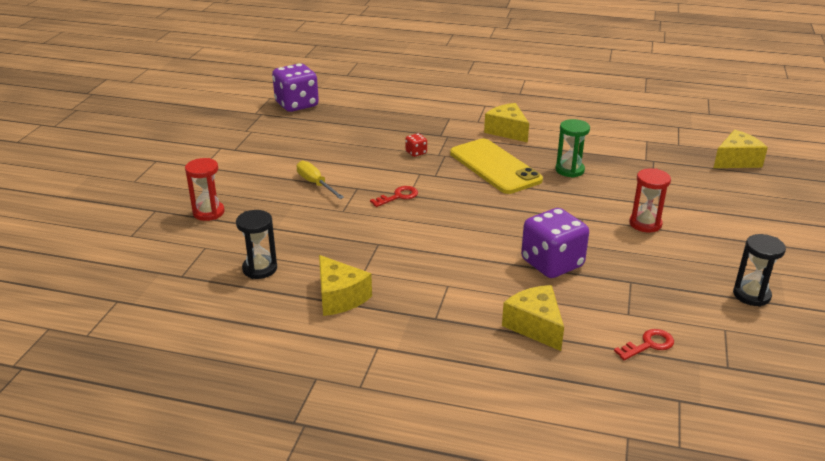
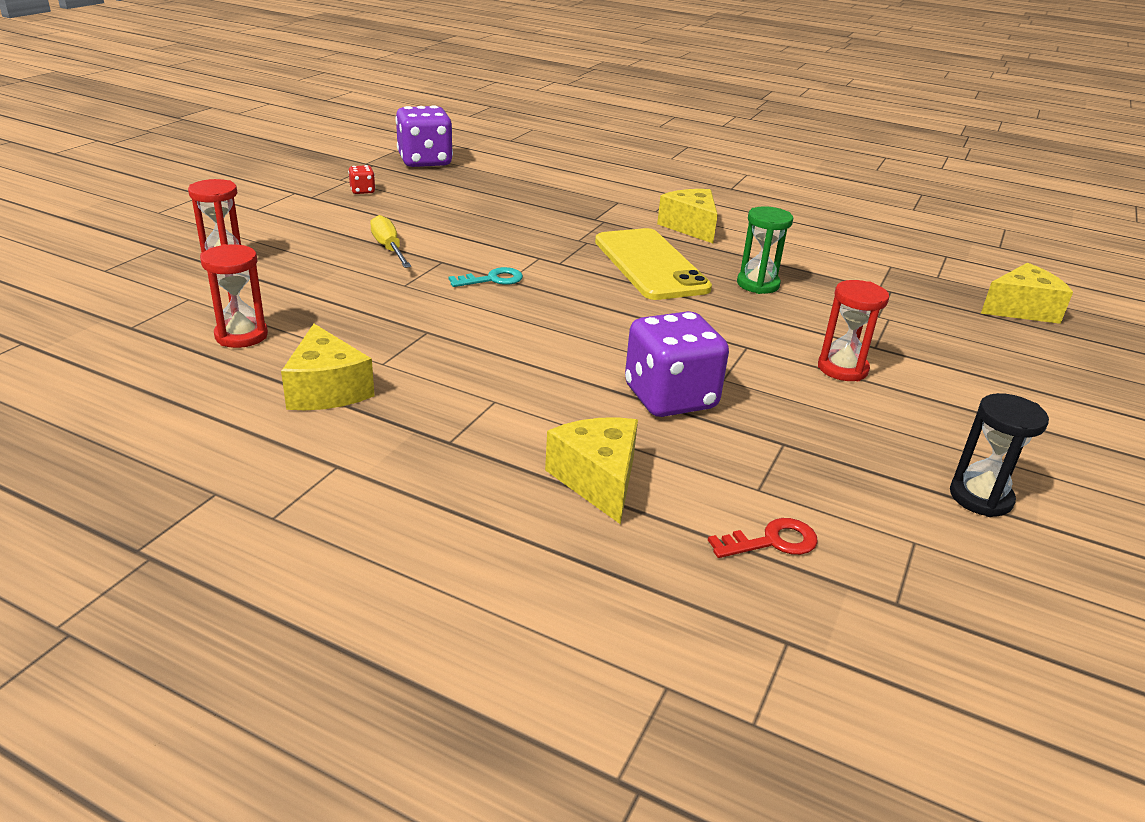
camera: 10 degrees right, 0 degrees up
black hourglass [236,210,277,279] -> red hourglass [200,244,268,348]
red key [370,186,418,207] -> turquoise key [449,267,523,287]
red dice [405,133,427,157] -> red dice moved to [348,165,375,194]

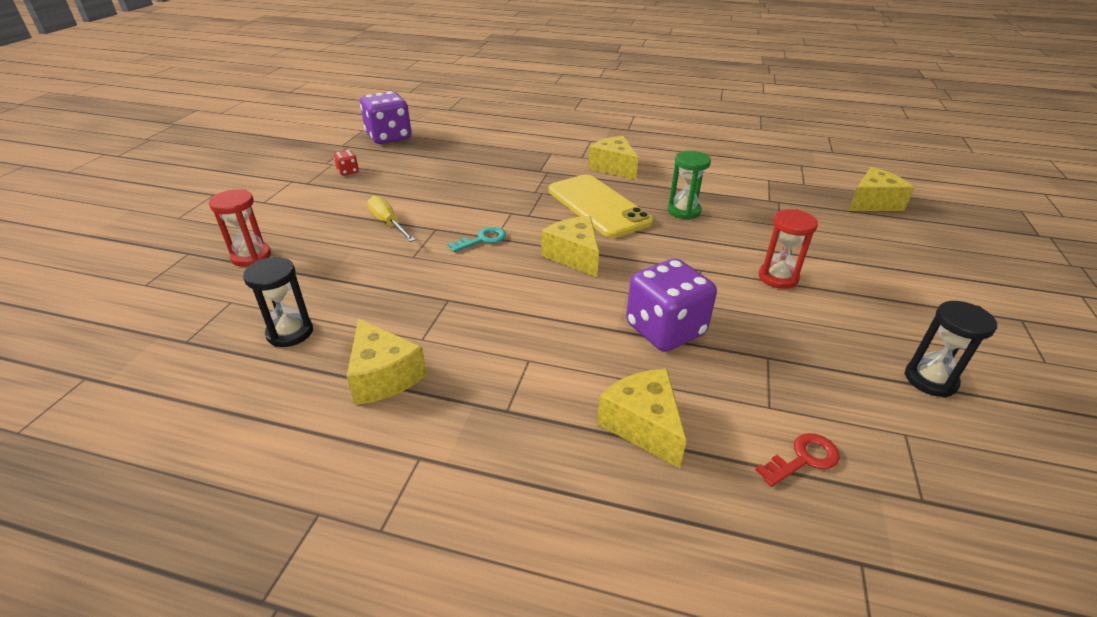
camera: 10 degrees left, 5 degrees up
red hourglass [200,244,268,348] -> black hourglass [243,257,313,347]
none -> yellow cheese [541,216,599,277]

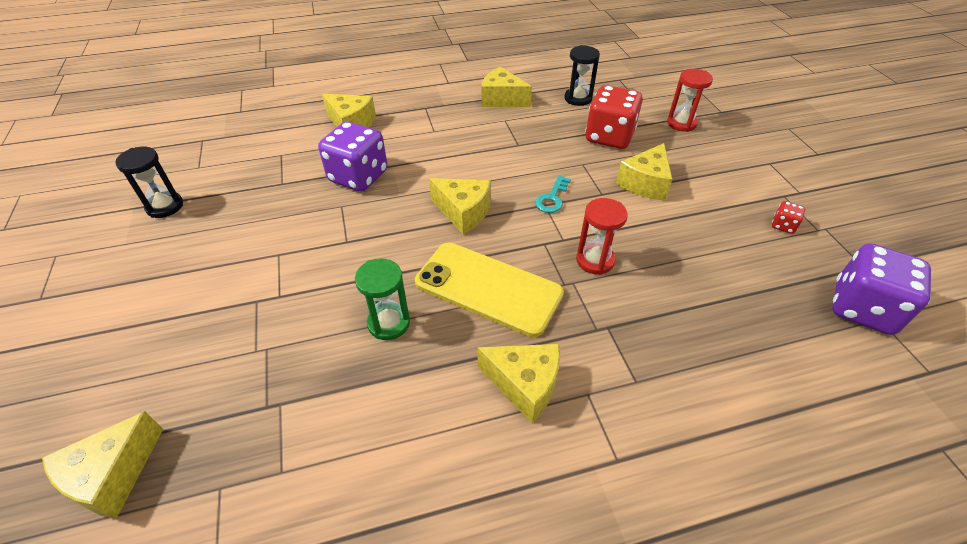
camera: 150 degrees right, 10 degrees up
yellow screwdriver [367,196,415,242] -> yellow cheese [616,143,672,201]
red key [755,433,840,487] -> none
red hourglass [759,209,818,289] -> red hourglass moved to [576,198,628,275]
none -> red dice [585,85,643,149]

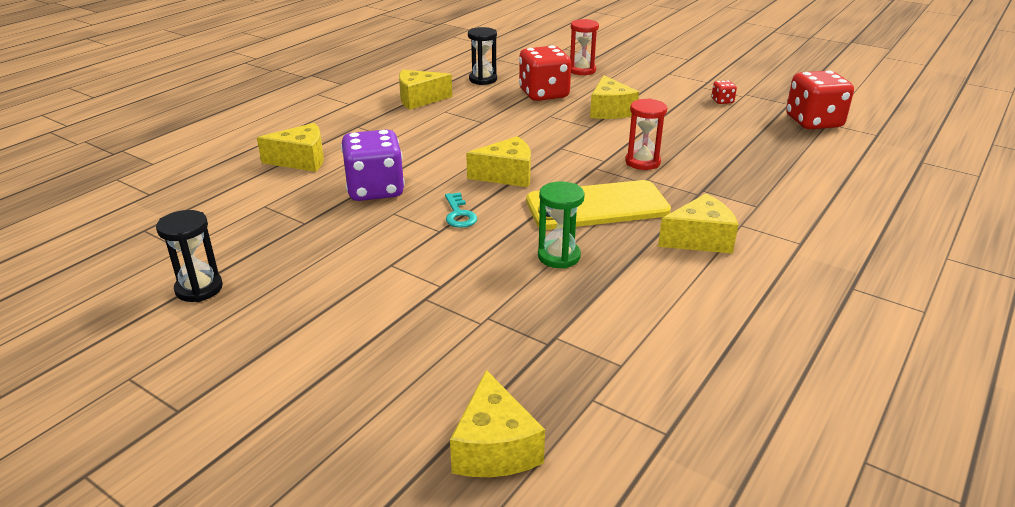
camera: 40 degrees left, 15 degrees down
turquoise key [535,176,571,213] -> turquoise key moved to [445,192,477,228]
purple dice [832,243,931,335] -> red dice [786,70,854,129]

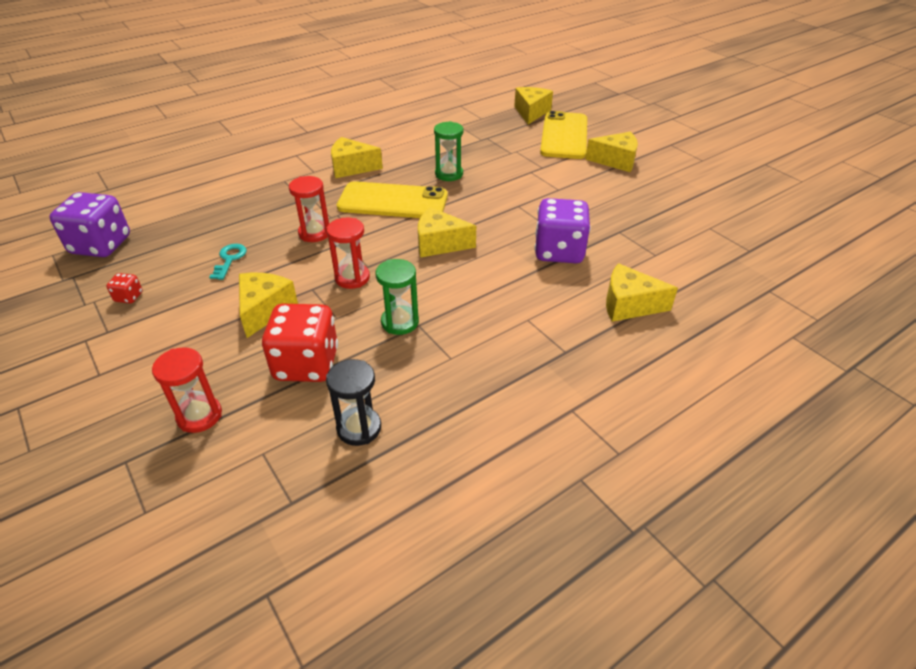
camera: 160 degrees left, 10 degrees up
black hourglass [156,210,223,302] -> none
yellow cheese [399,70,452,110] -> yellow cheese moved to [585,132,638,172]
turquoise key [445,192,477,228] -> turquoise key moved to [209,244,247,280]
red dice [786,70,854,129] -> purple dice [49,192,130,257]
none -> red hourglass [327,218,370,289]
none -> green hourglass [376,259,419,335]
none -> yellow phone [540,111,587,159]

